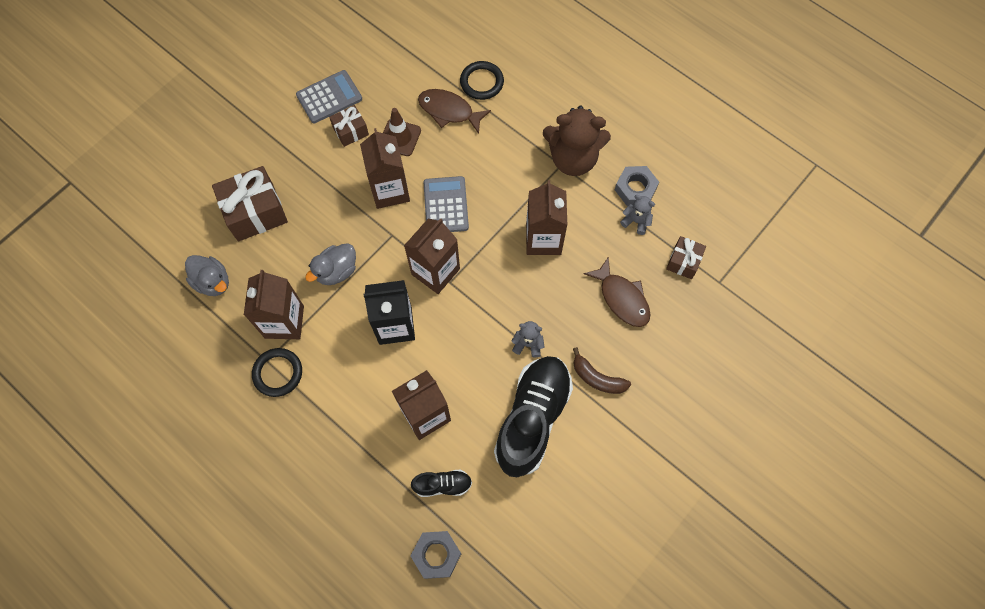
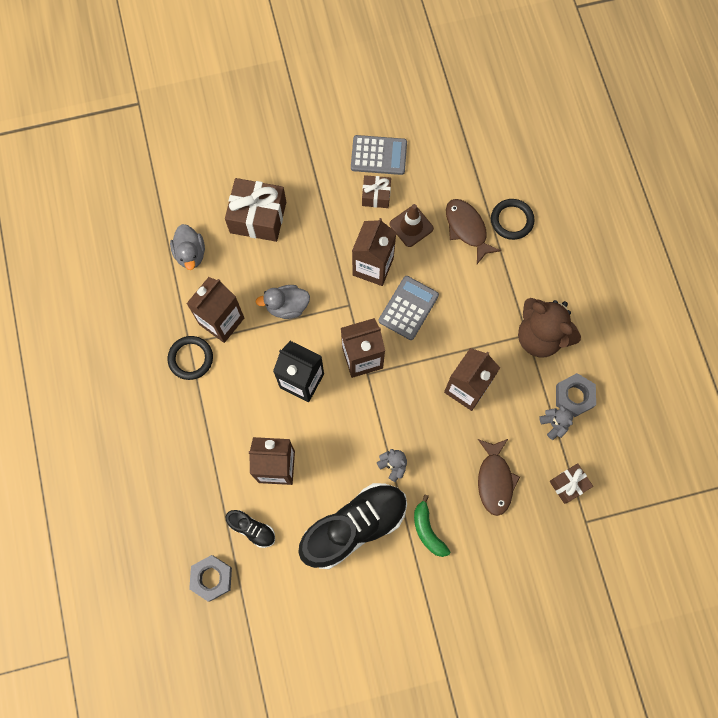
camera: 35 degrees right, 5 degrees up
brown banana [573,347,631,394] -> green banana [414,494,450,557]

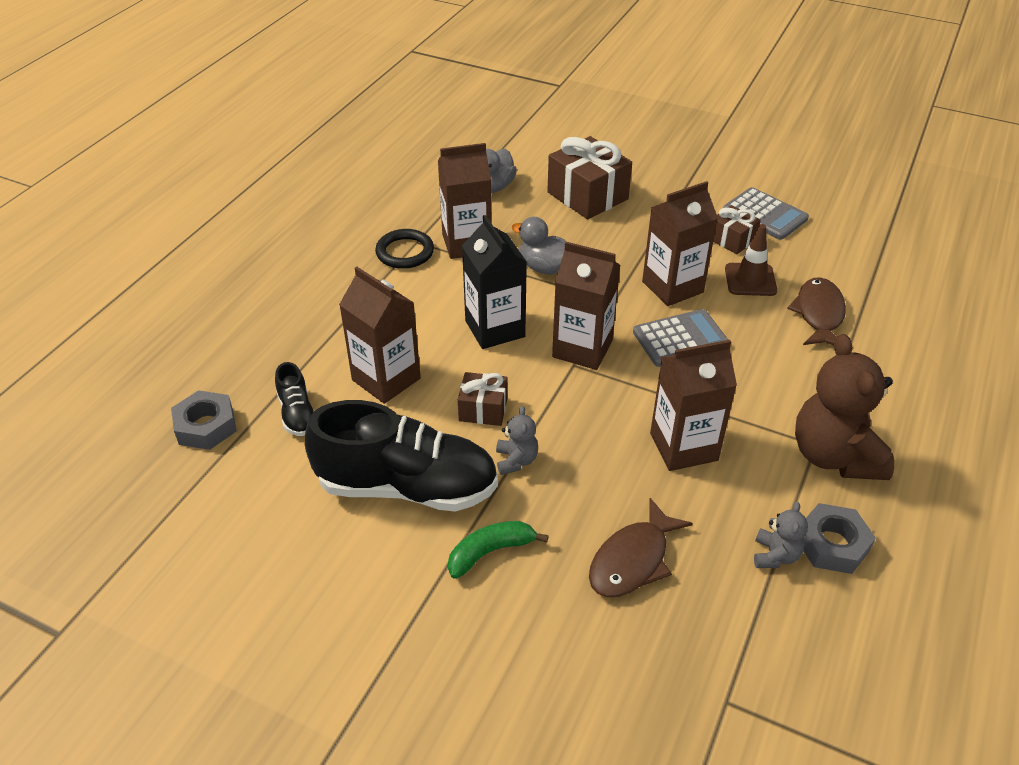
camera: 40 degrees right, 30 degrees down
green banana [414,494,450,557] -> green banana turned 45 degrees clockwise [448,521,549,579]
black ring [491,199,535,240] -> none
brown gift [549,463,593,504] -> brown gift moved to [458,372,508,426]

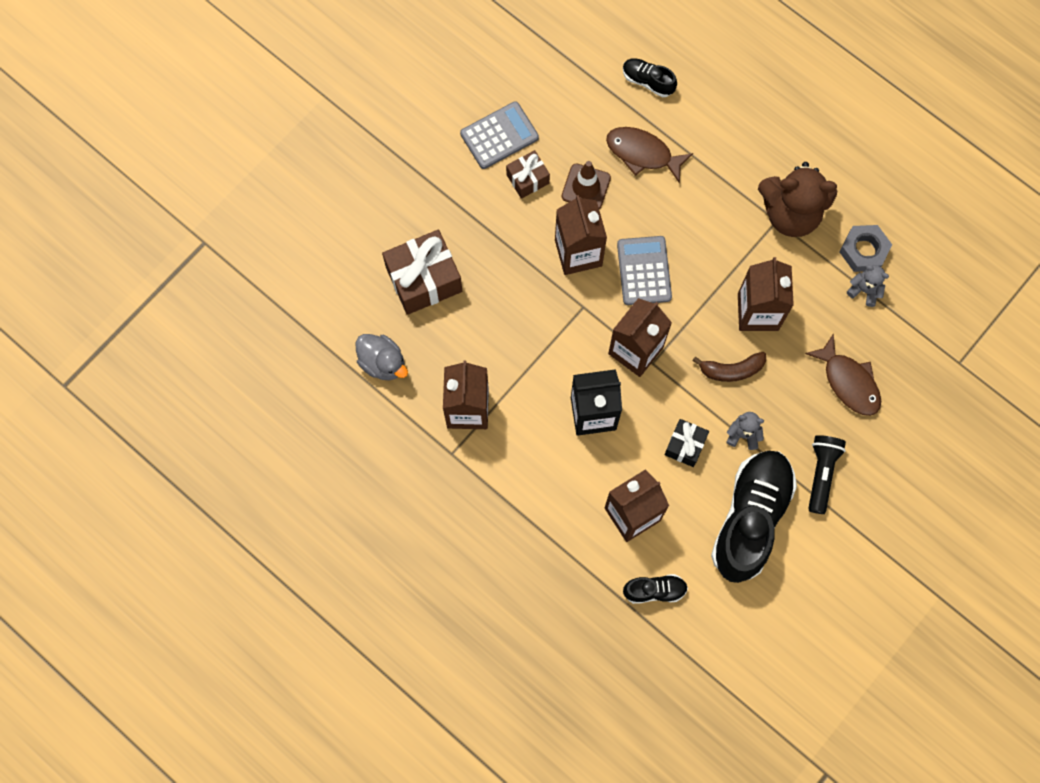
camera: 75 degrees left, 30 degrees up
grey nut [171,390,237,450] -> none
black ring [375,229,434,269] -> none
green banana [448,521,549,579] -> black flashlight [808,435,846,514]
brown gift [458,372,508,426] -> black gift [664,419,709,467]
grey duck [511,217,567,275] -> none
none -> black shoe [623,58,677,97]
none -> brown banana [692,352,766,382]

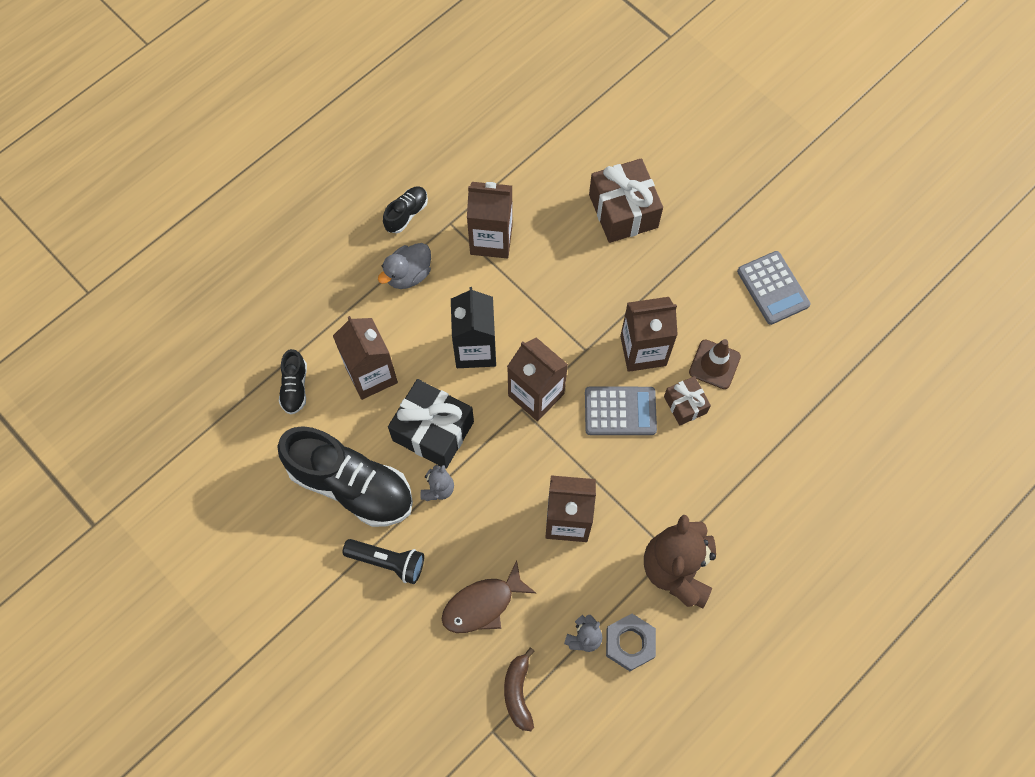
camera: 95 degrees right, 5 degrees down
grey duck [356,334,408,380] -> grey duck moved to [378,243,431,289]
brown gift [506,150,550,199] -> brown gift moved to [664,376,711,426]
brown fish [606,127,693,184] -> none
black shoe [623,58,677,97] -> black shoe moved to [383,186,428,233]
black gift [664,419,709,467] -> black gift [388,379,474,469], size x1.80
brown banana [692,352,766,382] -> brown banana moved to [504,647,535,731]

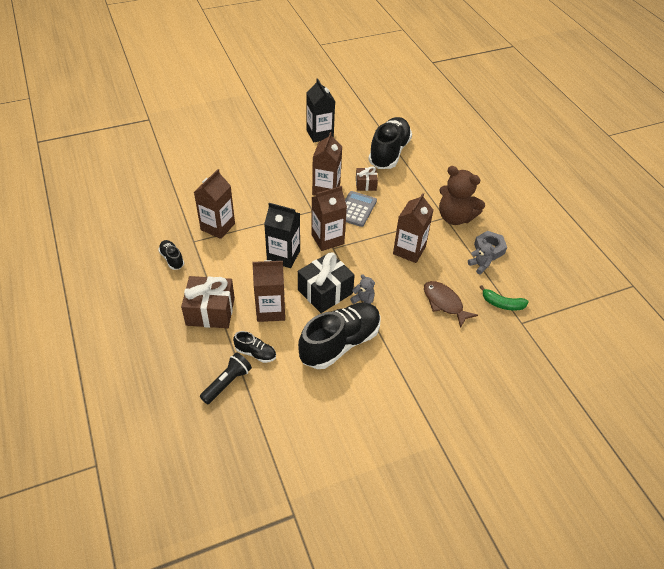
camera: 70 degrees left, 20 degrees down
black flashlight [342,539,424,584] -> black flashlight moved to [200,353,252,404]
grey duck [378,243,431,289] -> none
brown fish [441,561,536,633] -> brown fish turned 150 degrees clockwise [424,281,478,328]
brown banana [504,647,535,731] -> green banana [480,285,529,310]
brown gift [589,158,663,243] -> brown gift moved to [181,276,235,328]
brown traffic cone [689,339,741,389] -> none
grey calculator [737,251,810,325] -> black carton [306,79,335,143]
none -> black shoe [368,117,412,169]

